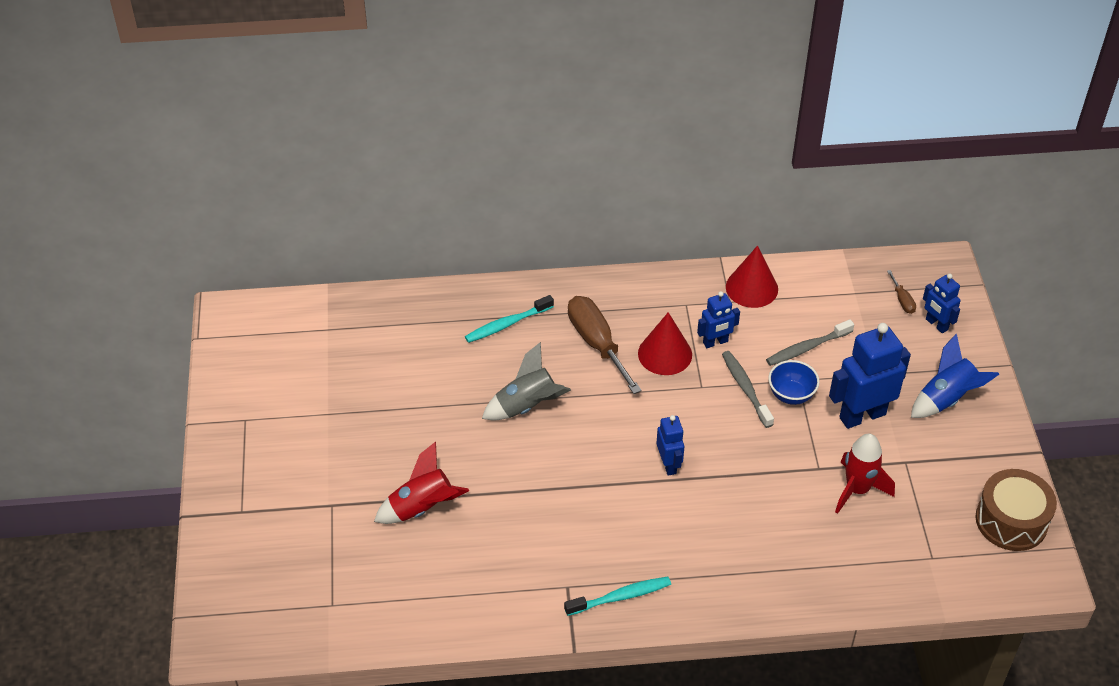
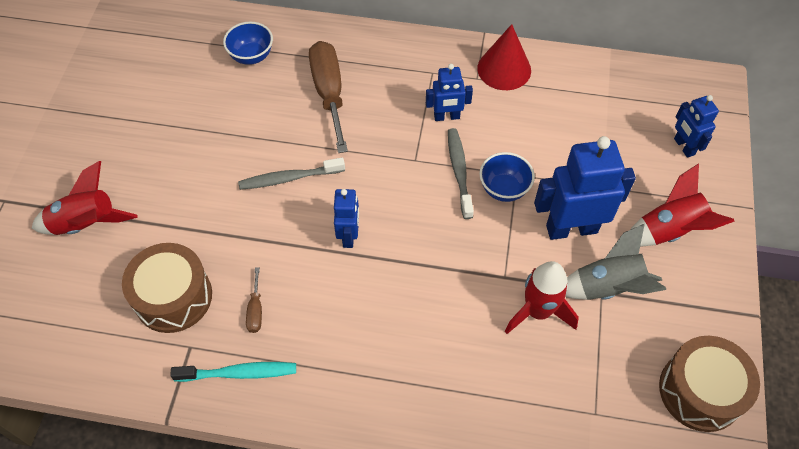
camera: 15 degrees right, 10 degrees up
turquoise toothbrush [465,295,554,343] -> blue bowl [223,22,273,65]
grey rocket [482,342,571,420] -> grey rocket moved to [565,224,666,300]
red cone [638,312,692,375] -> none
grey toothbrush [766,319,854,366] -> grey toothbrush moved to [238,157,345,190]
brown screwdriver [887,270,916,314] -> brown screwdriver moved to [246,267,262,333]
blue rocket [911,334,999,418] -> red rocket [630,164,734,246]
none -> brown drum [122,243,212,333]

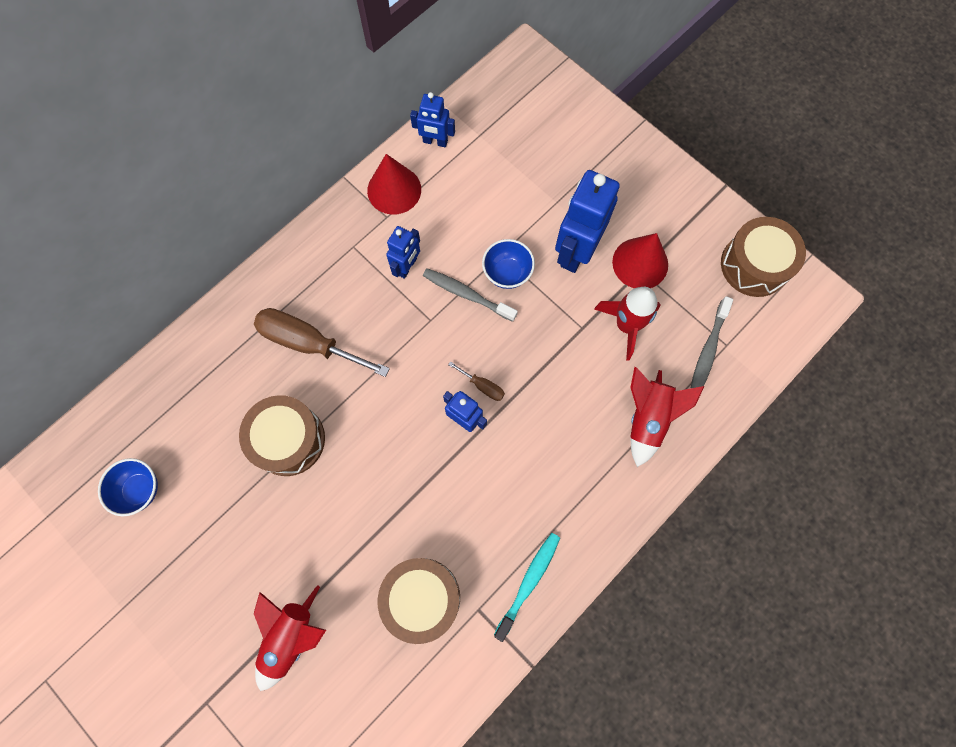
camera: 55 degrees left, 15 degrees up
blue bowl [223,22,273,65] -> blue bowl moved to [98,458,158,516]
grey toothbrush [238,157,345,190] -> grey toothbrush moved to [691,296,733,388]
brown screwdriver [246,267,262,333] -> brown screwdriver moved to [448,361,505,401]
grey rocket [565,224,666,300] -> red cone [612,233,668,288]
red rocket [630,164,734,246] -> red rocket moved to [630,367,705,467]
blue robot [674,95,719,158] -> blue robot moved to [410,92,455,147]
none -> brown drum [239,395,325,476]

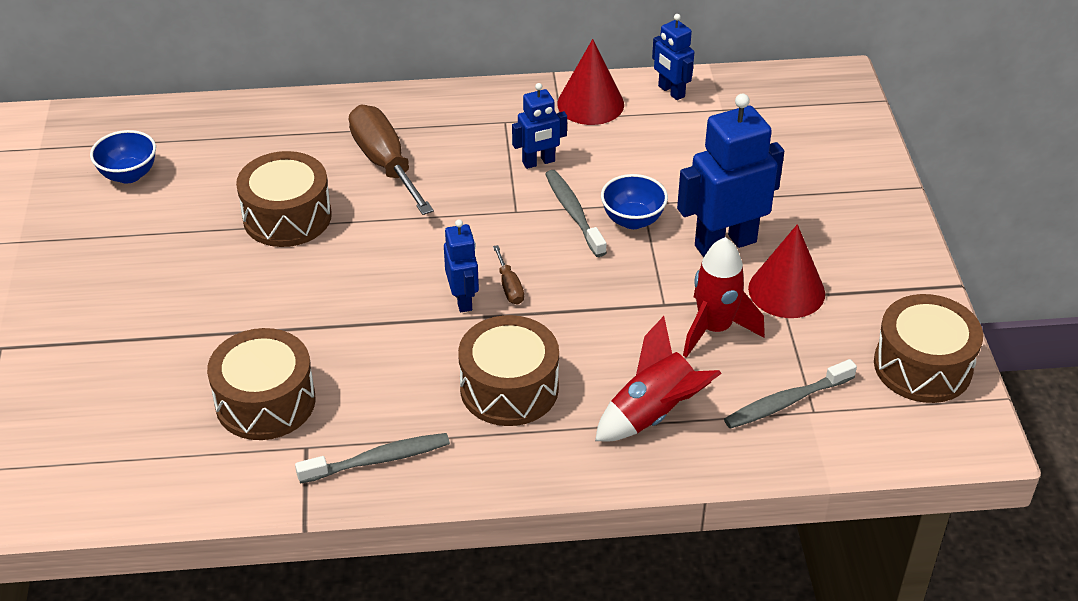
camera: 40 degrees right, 30 degrees down
red rocket [254,585,326,691] -> none
turquoise toothbrush [494,533,560,642] -> grey toothbrush [295,433,450,483]
none -> brown drum [458,315,559,426]

